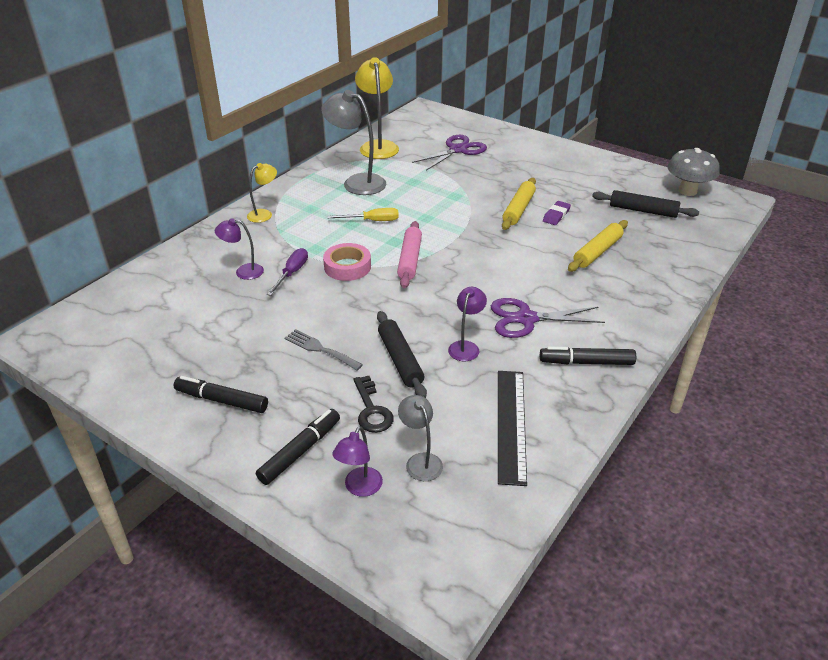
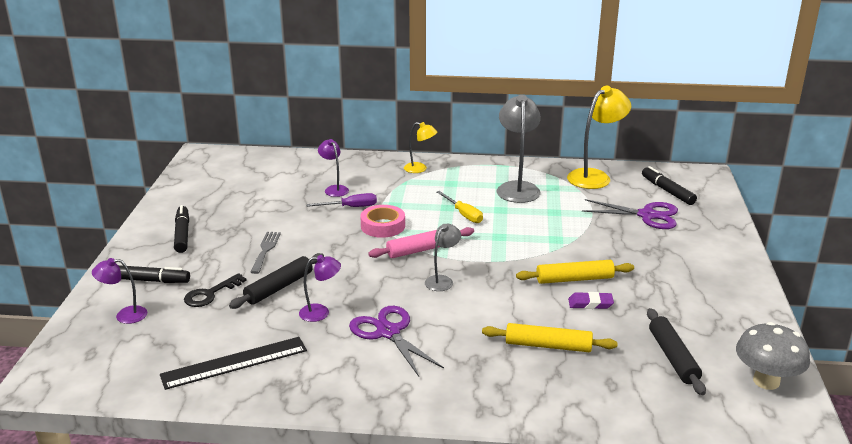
camera: 60 degrees right, 10 degrees down
grey lamp [398,395,443,481] -> grey lamp moved to [425,224,461,291]
black marker [540,347,636,365] -> black marker moved to [642,166,697,205]

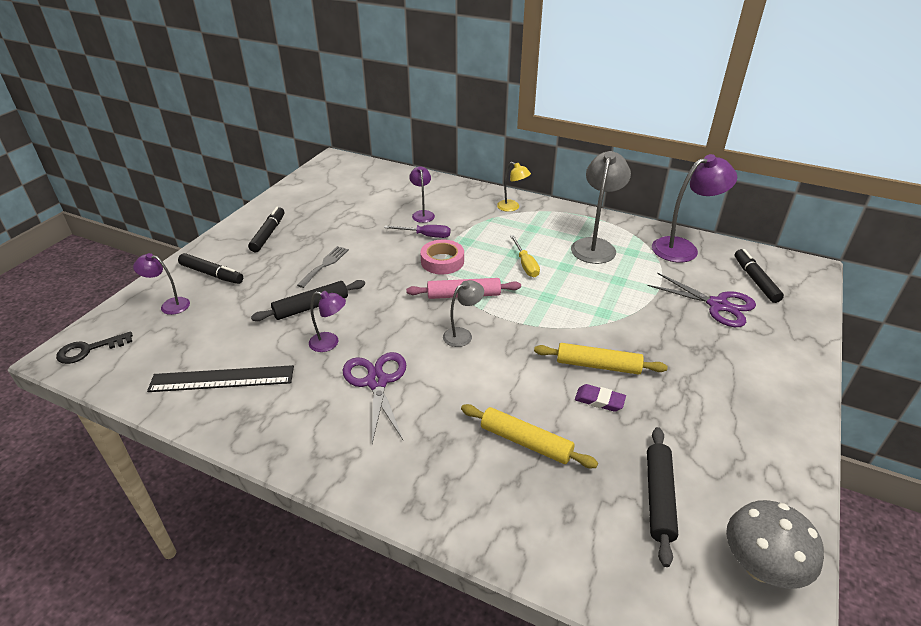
camera: 20 degrees right, 10 degrees up
black key [184,273,247,307] -> black key moved to [56,331,133,364]
yellow lamp [567,86,631,189] -> purple lamp [652,154,737,262]

